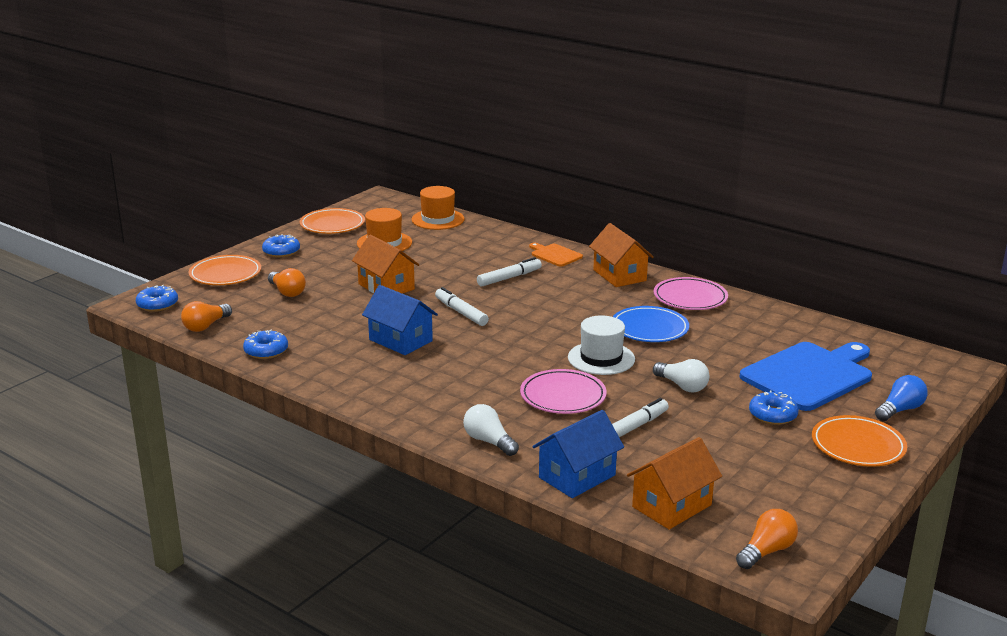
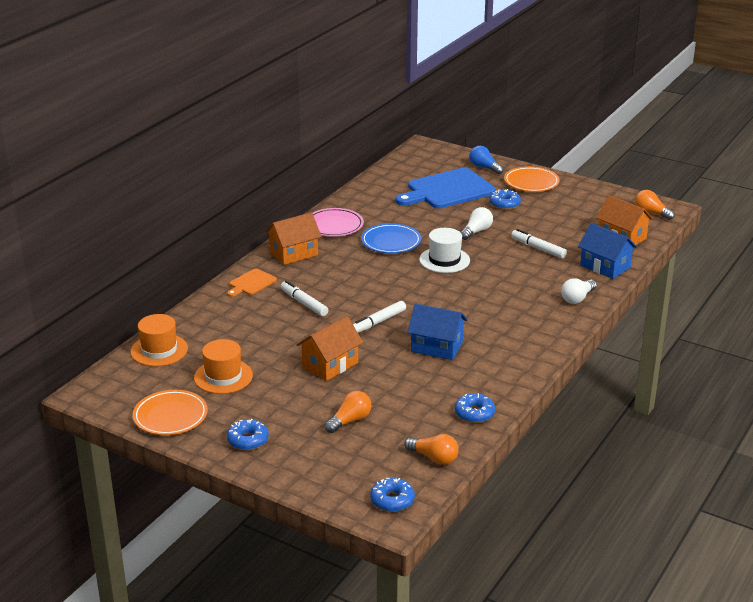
camera: 95 degrees left, 5 degrees up
orange plate [189,255,261,285] -> none
blue house [362,285,438,355] -> blue house turned 75 degrees clockwise [407,304,467,360]
pink plate [520,369,607,414] -> none
blue cutting board [740,342,872,411] -> blue cutting board turned 75 degrees counterclockwise [395,168,496,208]

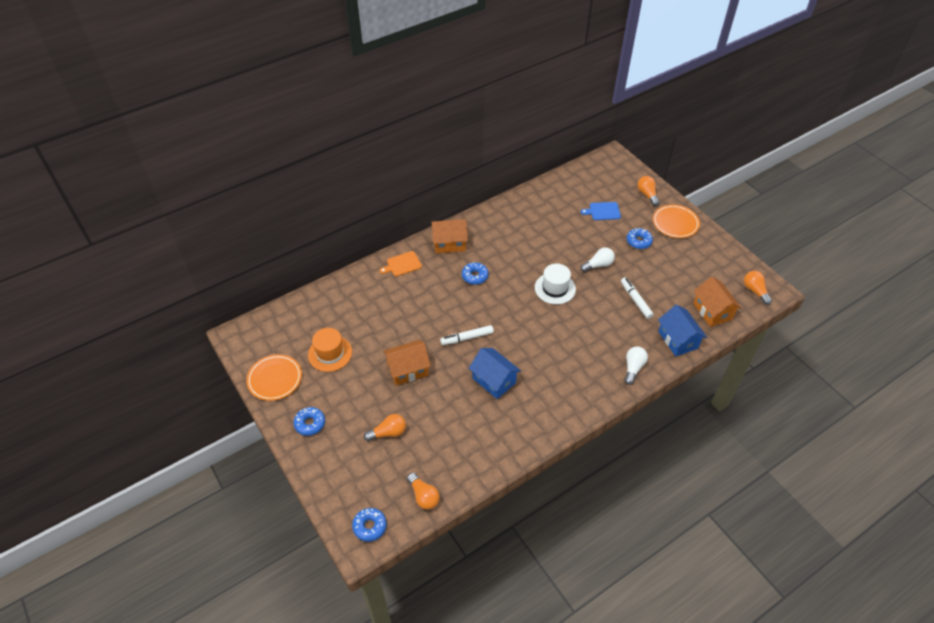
camera: 25 degrees right, 20 degrees up
orange hat [130,314,188,366] -> none
white marker [280,280,328,316] -> none
pink plate [313,208,364,237] -> none
blue plate [361,223,421,253] -> none
blue cutting board [395,168,496,208] -> blue cutting board [581,202,621,220], size x0.47
blue donut [455,393,495,423] -> blue donut moved to [462,262,489,285]
blue light bulb [469,146,503,174] -> orange light bulb [637,176,660,206]
white light bulb [561,278,597,304] -> white light bulb turned 135 degrees clockwise [625,346,648,385]

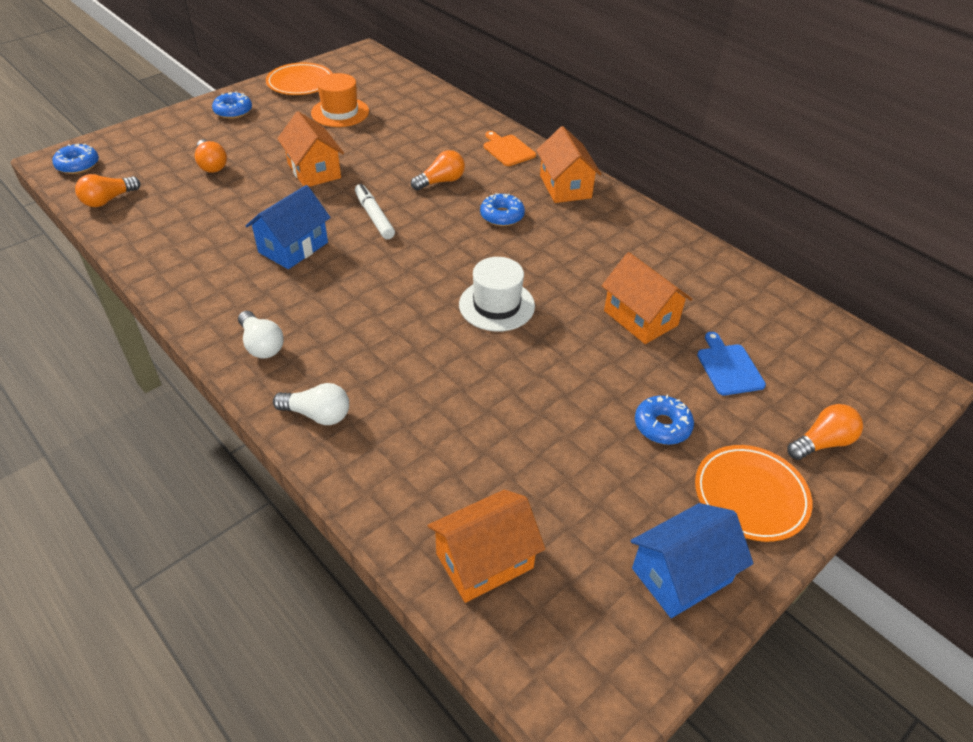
camera: 80 degrees right, 5 degrees down
white light bulb [580,247,615,272] -> white light bulb moved to [238,311,284,359]
white marker [621,277,654,319] -> none
blue house [658,305,707,356] -> blue house moved to [631,503,754,618]
orange light bulb [744,271,772,305] -> orange light bulb moved to [411,150,465,190]
none -> orange house [602,252,692,344]

